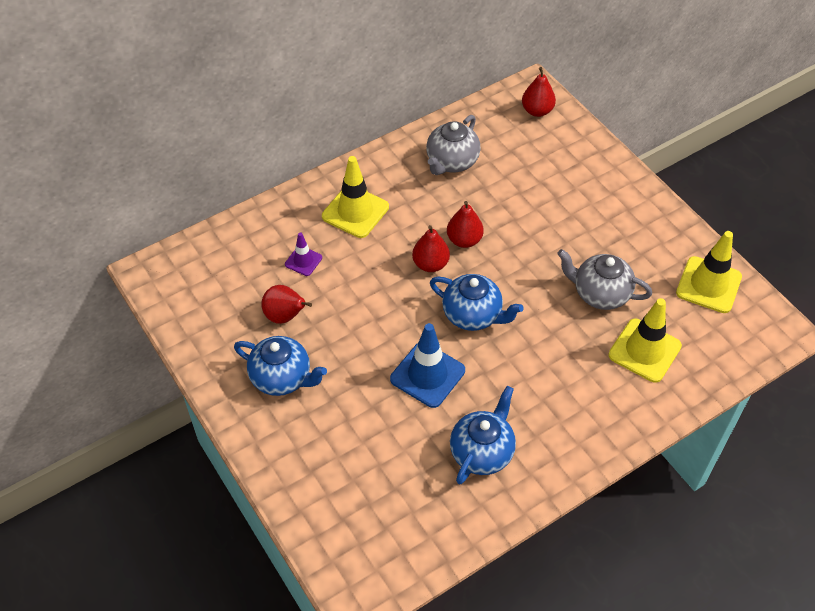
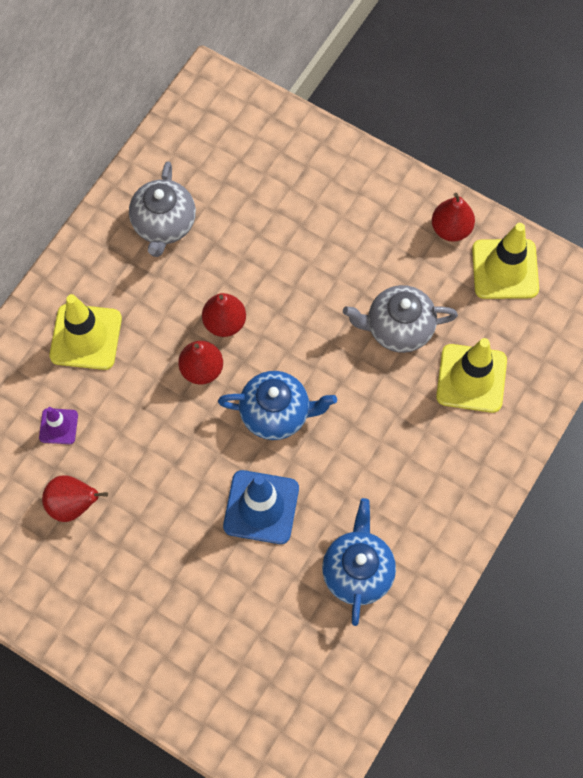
camera: 25 degrees left, 15 degrees up
blue teapot [234,336,327,396] -> none
red pear [522,67,556,117] -> red pear moved to [432,193,475,242]

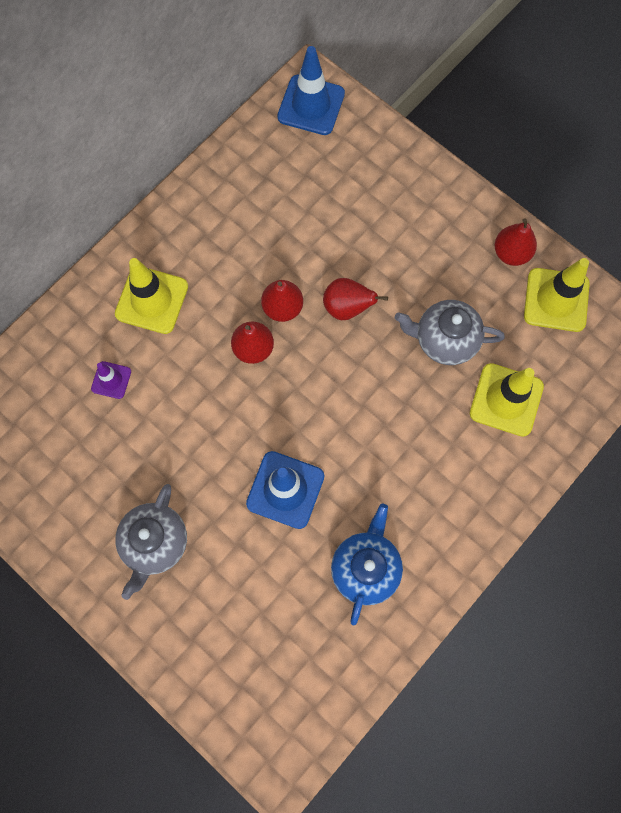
camera: 10 degrees right, 5 degrees up
red pear [42,475,108,522] -> red pear moved to [323,278,388,320]
grey teapot [129,161,196,257] -> grey teapot moved to [115,484,187,600]
blue teapot [218,371,337,440] -> none
none -> blue traffic cone [277,46,345,135]

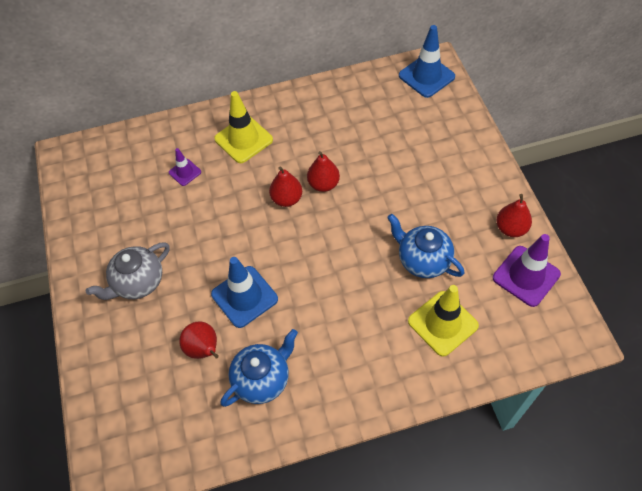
camera: 35 degrees right, 15 degrees down
red pear [323,278,388,320] -> red pear moved to [179,321,219,359]
grey teapot [395,300,505,365] -> blue teapot [387,214,464,278]
yellow traffic cone [524,258,590,332] -> purple traffic cone [493,234,561,307]

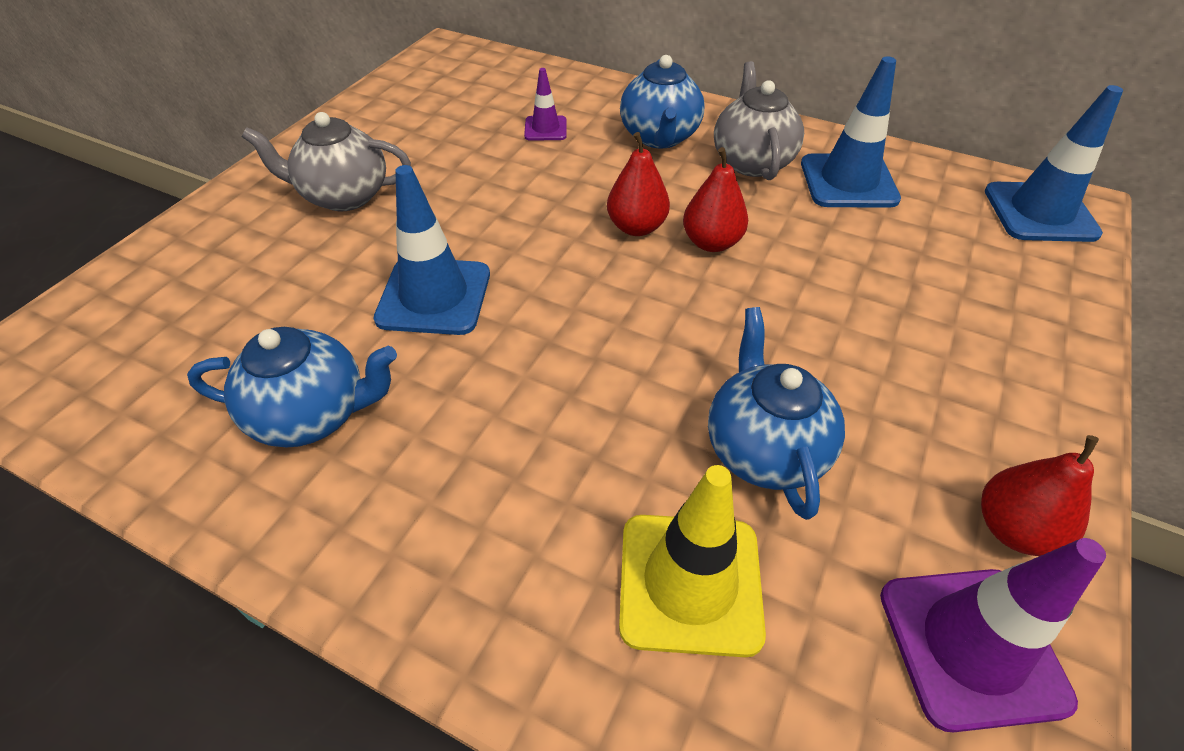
camera: 40 degrees right, 10 degrees down
red pear [179,321,219,359] -> none
yellow traffic cone [214,91,273,163] -> blue teapot [620,55,704,149]
none -> grey teapot [714,61,804,180]
none -> blue traffic cone [801,56,901,208]

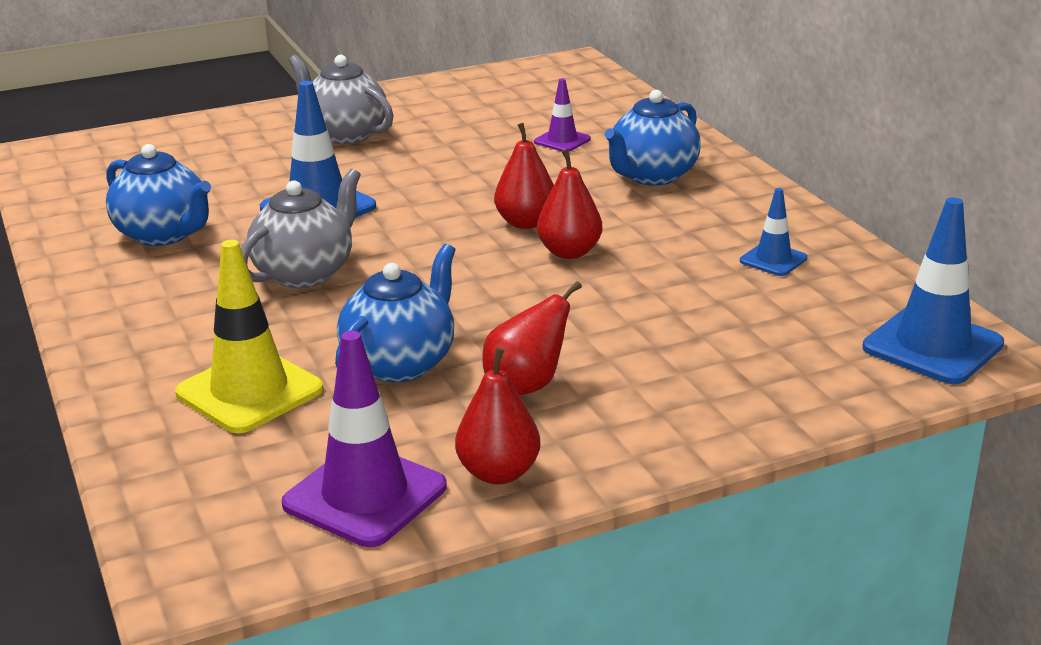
camera: 40 degrees right, 20 degrees down
grey teapot [714,61,804,180] -> grey teapot moved to [241,168,361,288]
blue traffic cone [801,56,901,208] -> blue traffic cone [740,188,807,276], size x0.54
none -> red pear [482,281,582,395]

